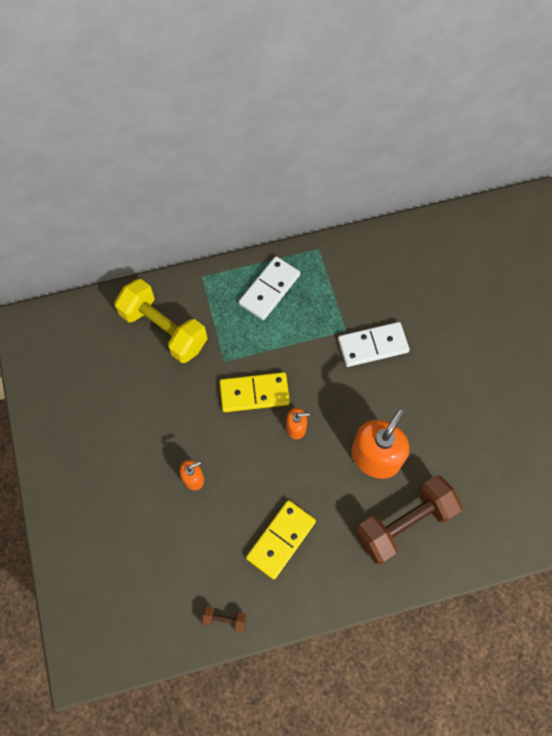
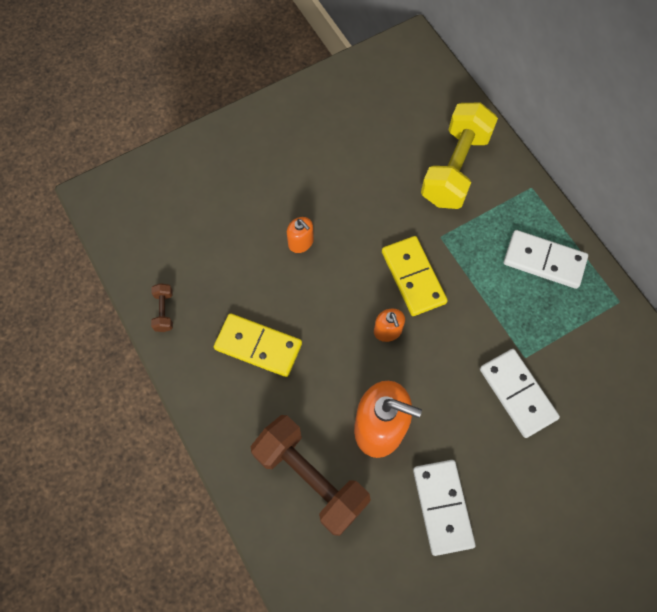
camera: 75 degrees right, 0 degrees up
none -> white domino [413,460,476,556]

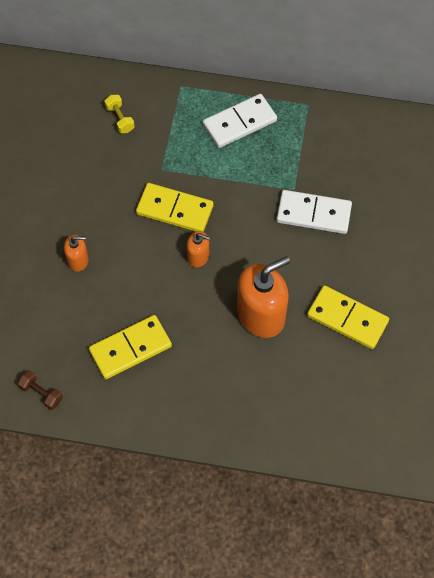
camera: 50 degrees left, 5 degrees down
brown dumbbell [251,415,371,536] -> none
white domino [413,460,476,556] -> yellow domino [307,285,389,349]
yellow dumbbell [421,102,498,209] -> yellow dumbbell [104,95,135,133], size x0.41

